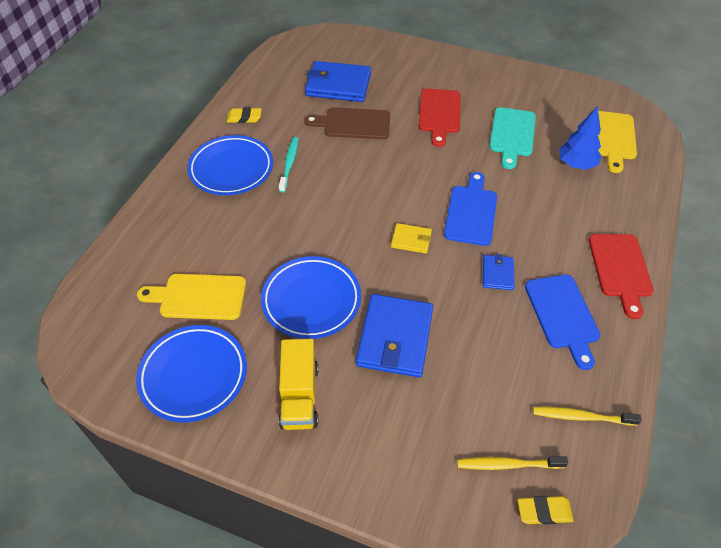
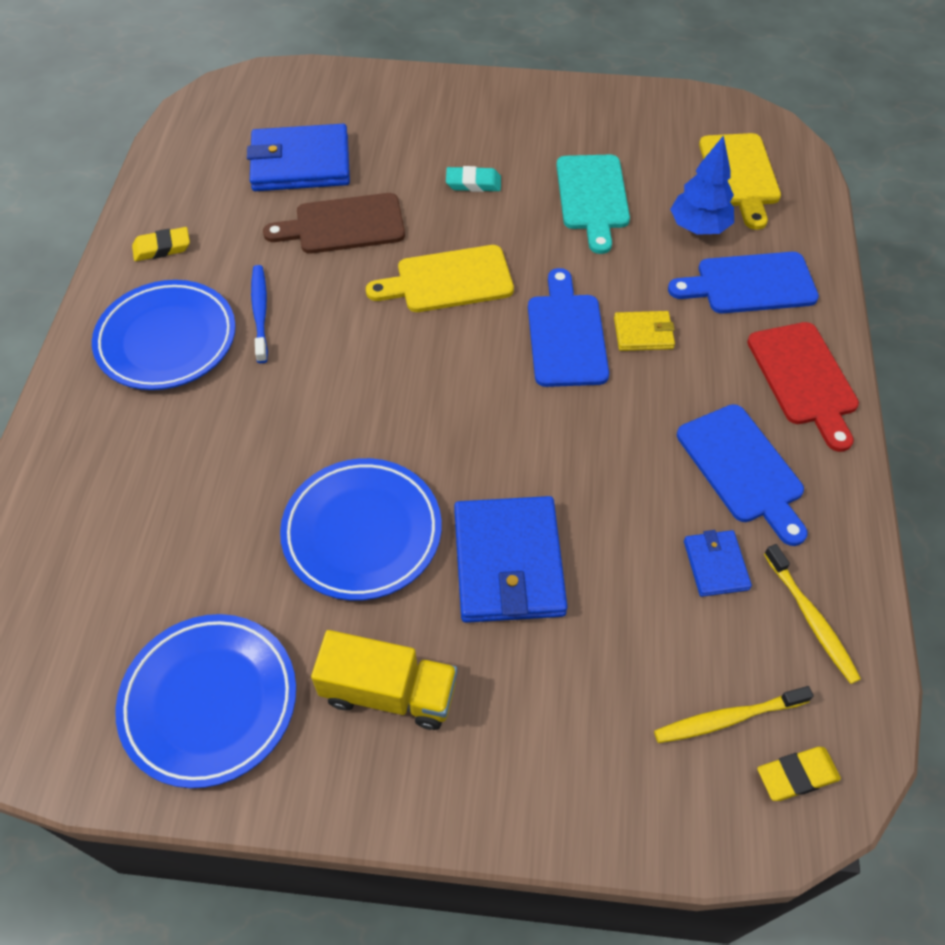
camera: 15 degrees left, 5 degrees up
yellow cutting board [137,274,246,320] -> yellow cutting board moved to [366,245,514,312]
turquoise toothbrush [279,137,299,193] -> blue toothbrush [251,265,268,363]
yellow truck [279,339,318,430] -> yellow truck turned 60 degrees counterclockwise [311,630,457,730]
yellow wallet [391,223,432,254] -> yellow wallet moved to [614,311,675,351]
red cutting board [419,89,461,147] -> turquoise eraser [446,166,501,192]
blue wallet [483,254,515,290] -> blue wallet moved to [684,530,752,597]
yellow toothbrush [533,407,641,426] -> yellow toothbrush turned 105 degrees counterclockwise [764,544,861,684]
none -> blue cutting board [668,252,819,313]

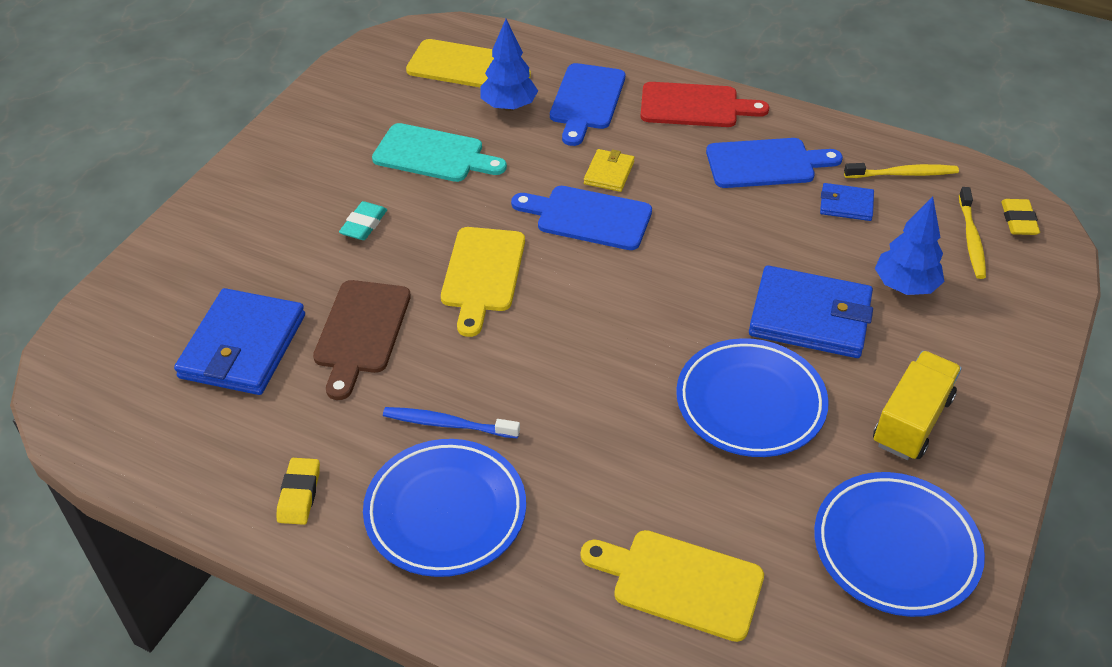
camera: 70 degrees left, 10 degrees down
none -> yellow cutting board [581,530,764,642]
none -> blue tree [875,197,944,295]

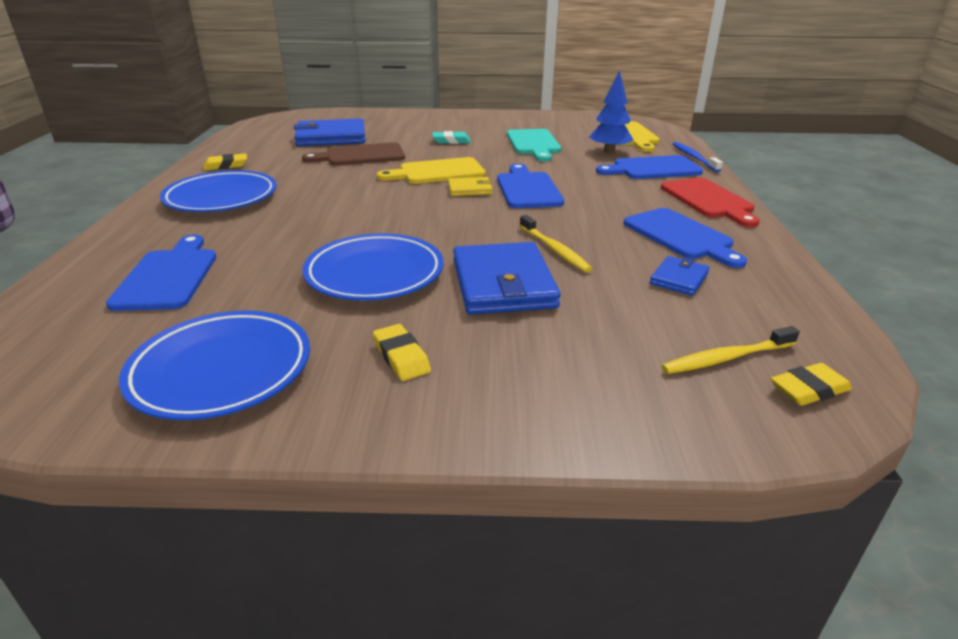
camera: 65 degrees right, 15 degrees down
blue toothbrush [383,407,520,439] -> blue toothbrush moved to [673,142,723,172]
yellow cutting board [581,530,764,642] -> blue cutting board [106,234,216,311]
yellow wallet [584,149,635,192] -> yellow wallet moved to [448,177,493,196]
blue wallet [820,183,874,221] -> blue wallet turned 45 degrees clockwise [650,256,710,296]
yellow toothbrush [844,163,959,178] -> yellow toothbrush moved to [519,215,592,272]
yellow truck [873,351,962,460] -> yellow eraser [373,324,431,381]
blue tree [875,197,944,295] -> none

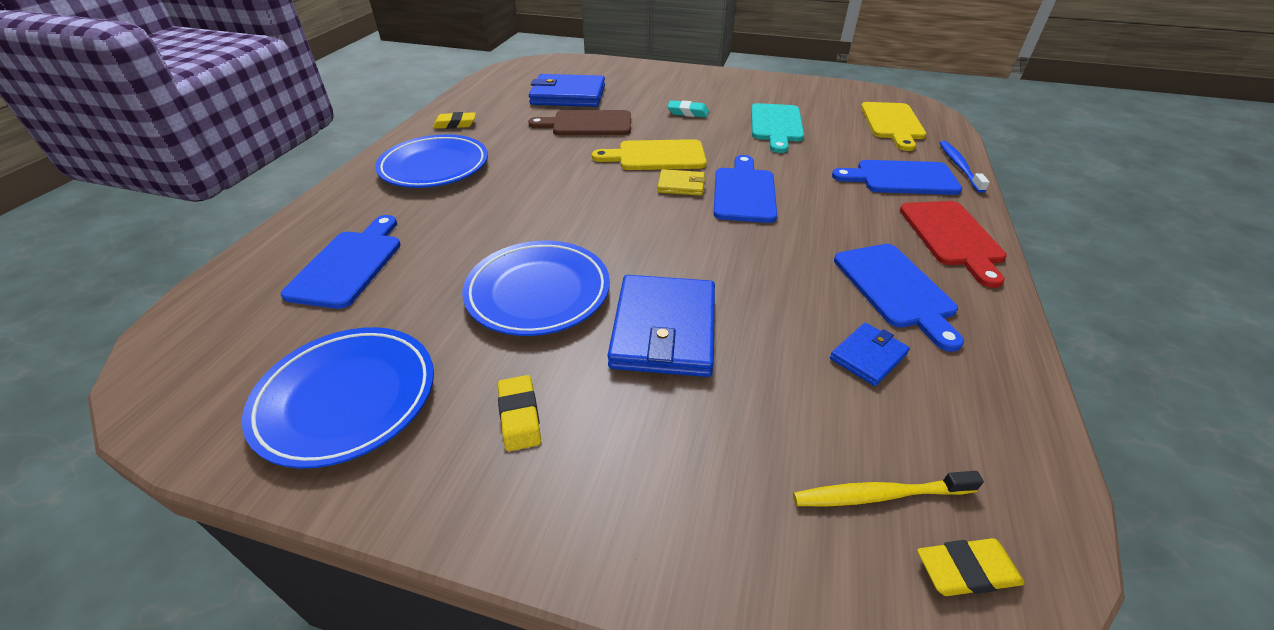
camera: 15 degrees right, 10 degrees up
yellow toothbrush [519,215,592,272] -> none
blue tree [589,70,634,154] -> none

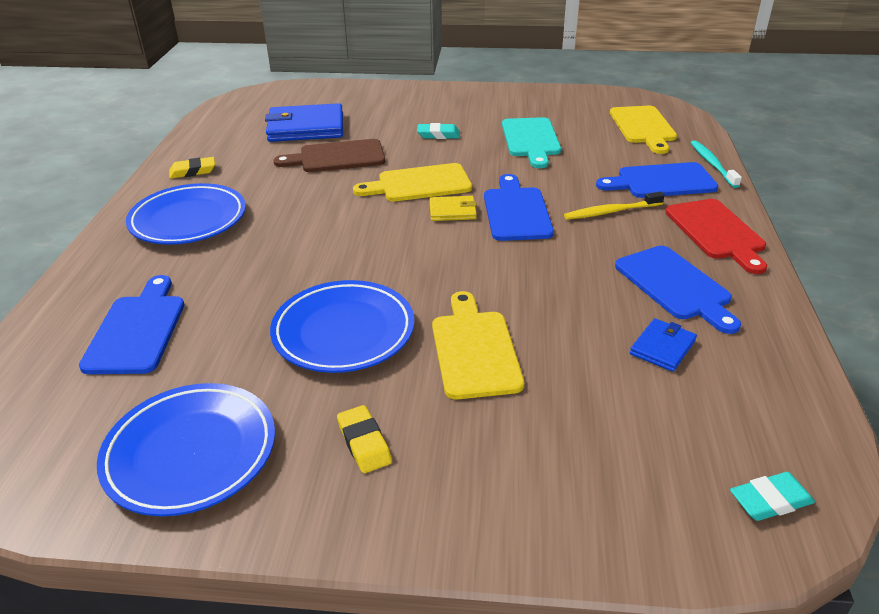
camera: 10 degrees left, 5 degrees down
blue wallet [607,275,715,377] -> yellow cutting board [432,291,524,399]
yellow toothbrush [793,471,984,506] -> yellow toothbrush moved to [564,192,665,220]
yellow eraser [917,538,1025,596] -> turquoise eraser [730,472,815,521]
blue toothbrush [940,141,990,193] -> turquoise toothbrush [691,140,742,188]

